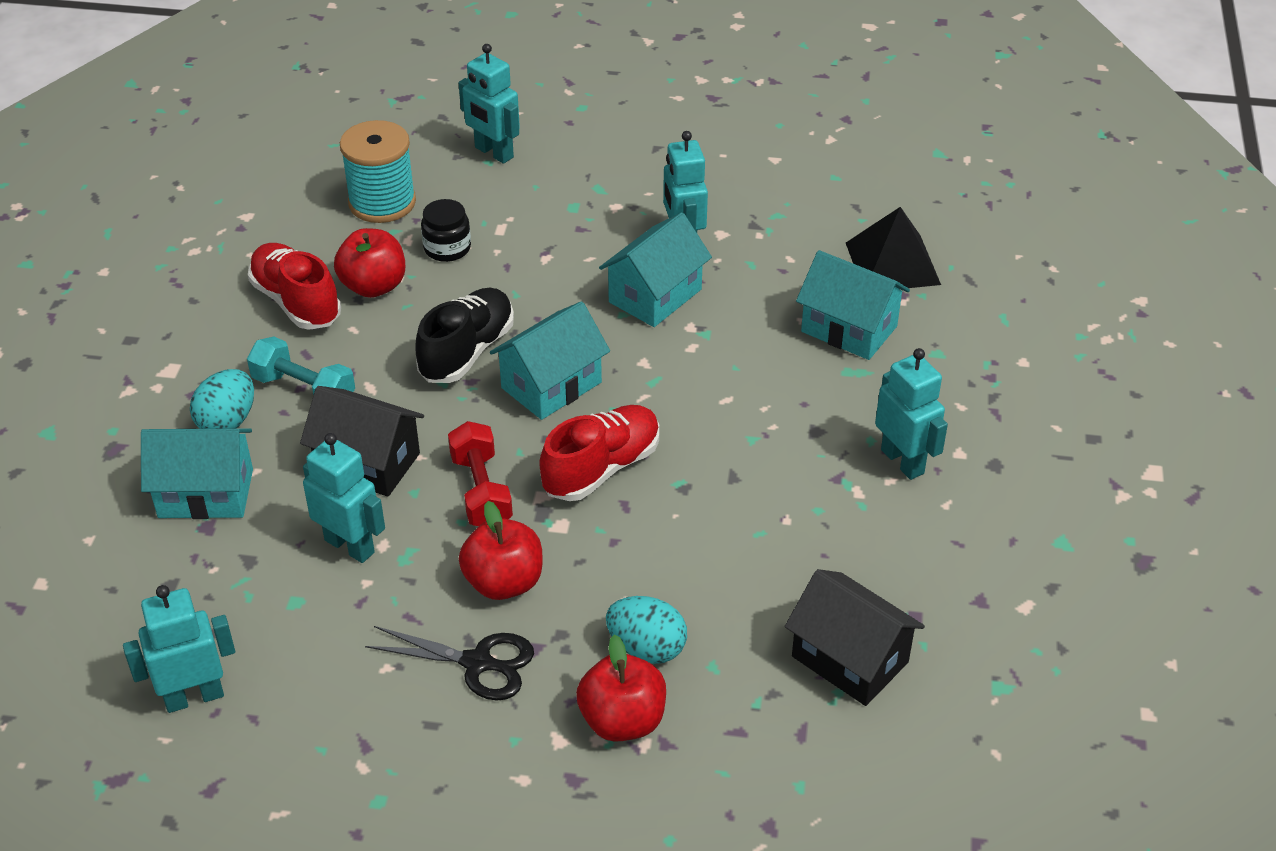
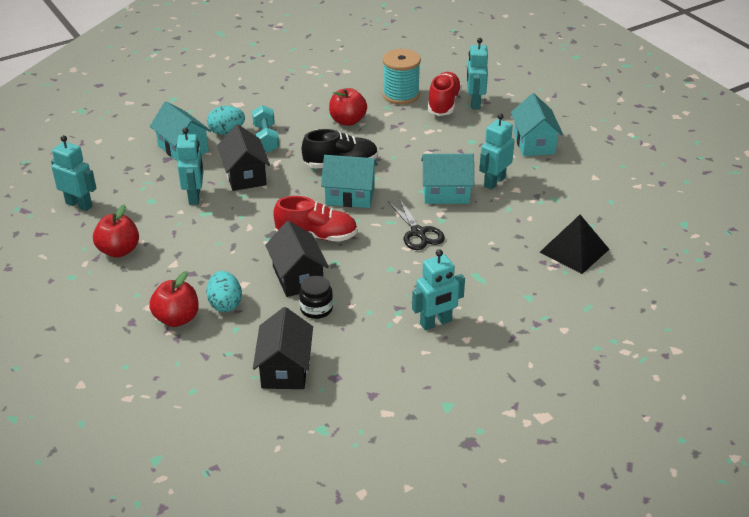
camera: 50 degrees right, 5 degrees down
red shoe [248,243,341,330] -> red shoe moved to [428,72,462,116]
black scissors [365,626,534,700] -> black scissors moved to [388,198,445,250]
black jar [421,199,471,262] -> black jar moved to [299,276,333,319]
red dumbbell [448,421,513,526] -> none
red apple [459,501,542,600] -> red apple moved to [93,204,139,258]
turquoise house [796,250,910,360] -> turquoise house moved to [511,93,563,156]
turquoise robot [875,348,948,480] -> turquoise robot turned 45 degrees clockwise [412,249,465,330]
none -> black house [265,221,329,297]

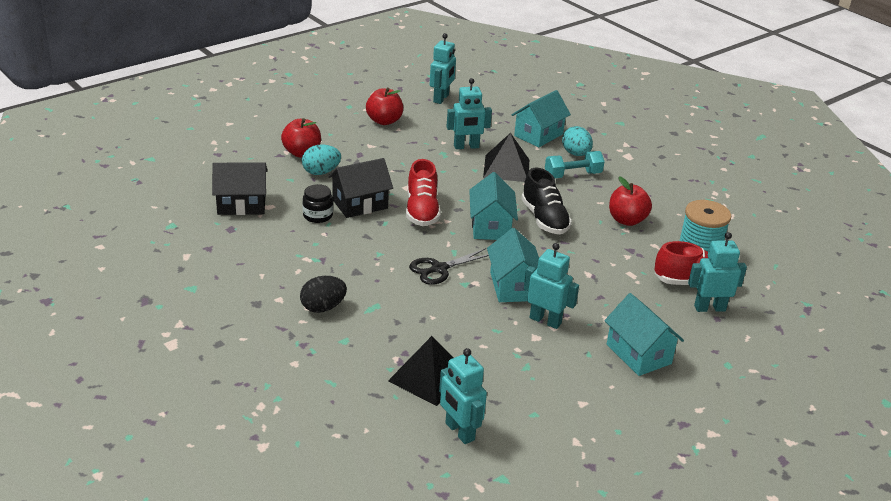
camera: 80 degrees right, 5 degrees down
black house [217,124,270,191] -> black pyramid [483,133,529,182]
turquoise robot [412,249,465,330] -> turquoise robot moved to [439,348,487,444]
turquoise house [511,93,563,156] -> turquoise house turned 75 degrees clockwise [604,293,684,376]
none -> black egg [300,276,347,313]

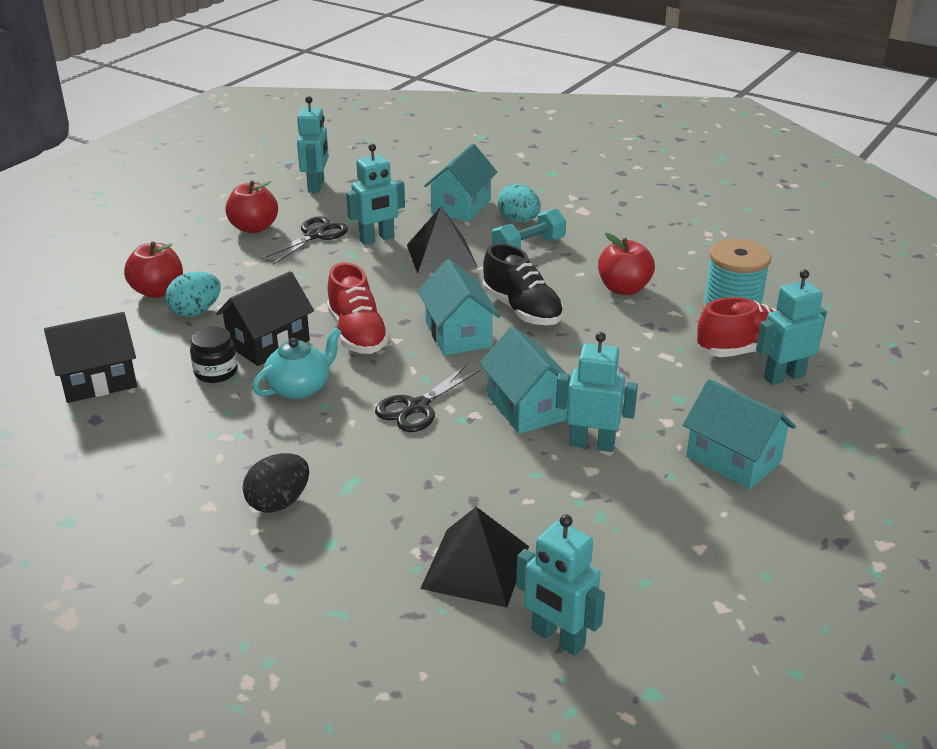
camera: 15 degrees left, 0 degrees up
none -> turquoise teapot [252,328,341,399]
none -> black scissors [261,216,348,265]

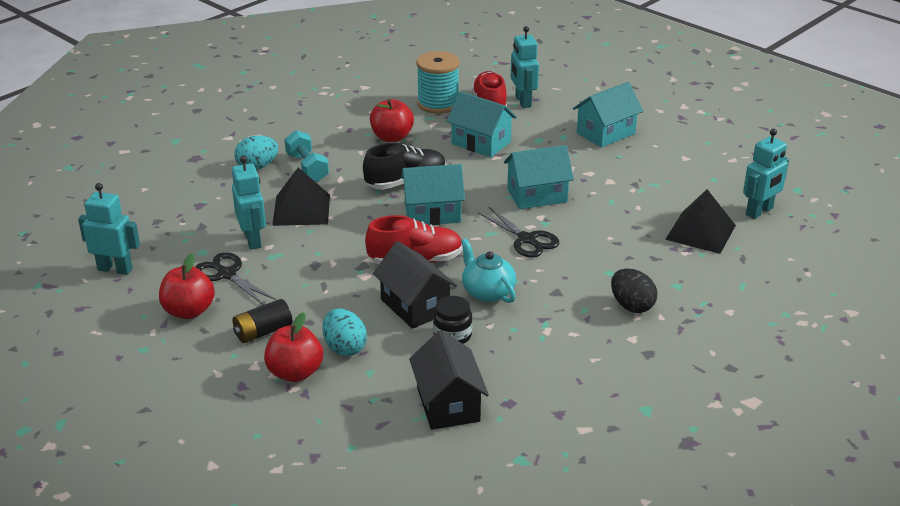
camera: 80 degrees left, 0 degrees up
turquoise house [424,144,498,222] -> turquoise house moved to [446,91,517,157]
turquoise robot [556,332,638,452] -> none
none -> black battery [233,299,292,343]

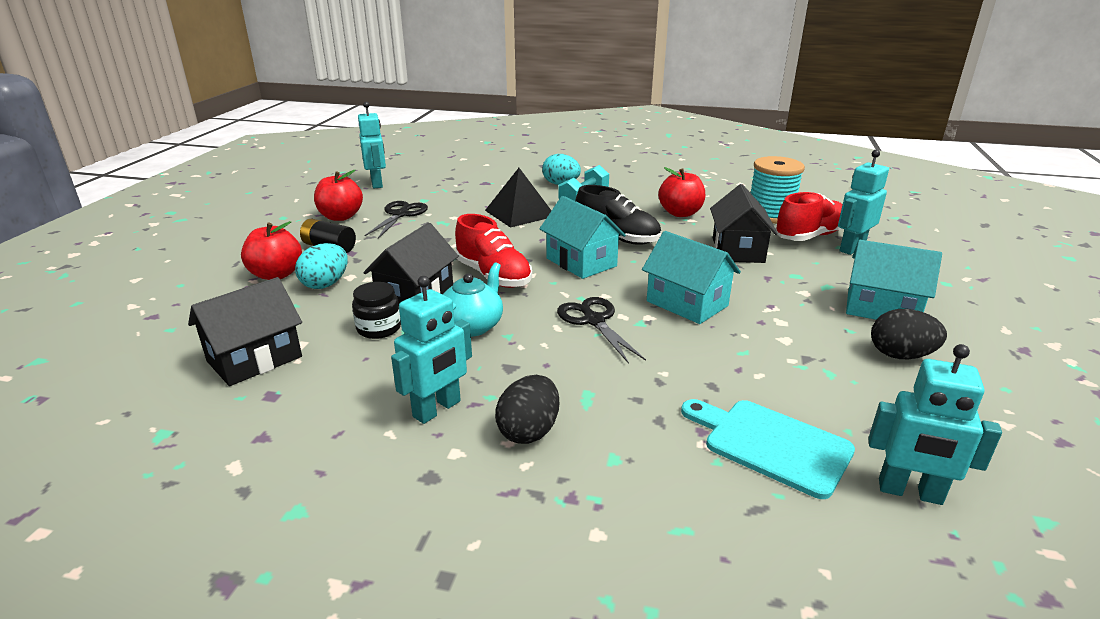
camera: 60 degrees right, 5 degrees down
turquoise robot [232,155,266,250] -> turquoise robot moved to [391,276,472,424]
turquoise house [446,91,517,157] -> black house [710,184,778,263]
black scissors [478,207,559,258] -> black scissors turned 135 degrees clockwise [557,297,646,364]
black pyramid [665,189,736,254] -> turquoise cutting board [681,399,855,499]
none -> black egg [871,309,947,359]

